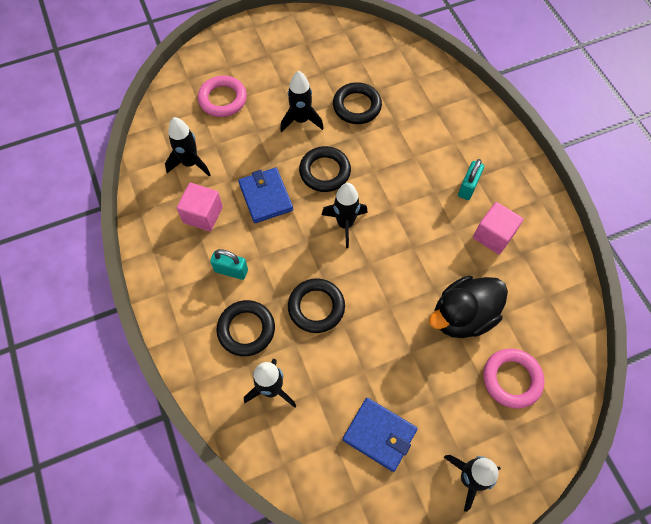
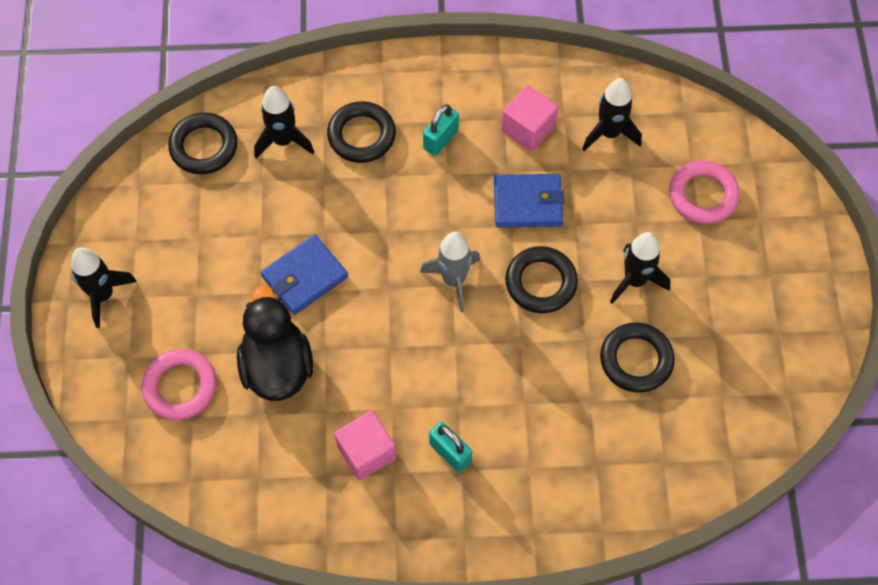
camera: 110 degrees right, 0 degrees up
black ring [288,278,345,333] -> black ring moved to [168,113,237,174]
black rocket [322,183,368,248] -> grey rocket [420,232,480,312]
blue wallet [343,398,418,472] -> blue wallet moved to [261,234,348,315]

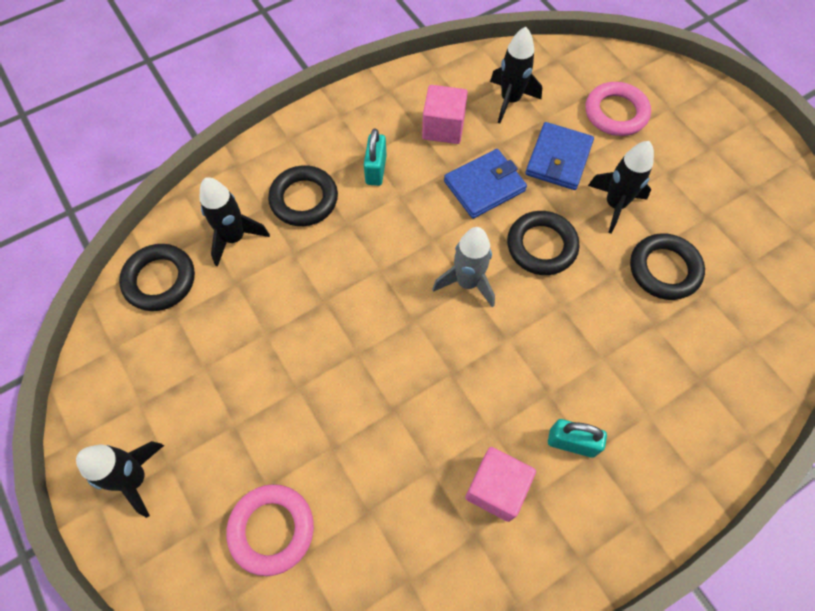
camera: 30 degrees left, 0 degrees up
black duck [237,285,313,401] -> none
blue wallet [261,234,348,315] -> blue wallet moved to [525,122,594,190]

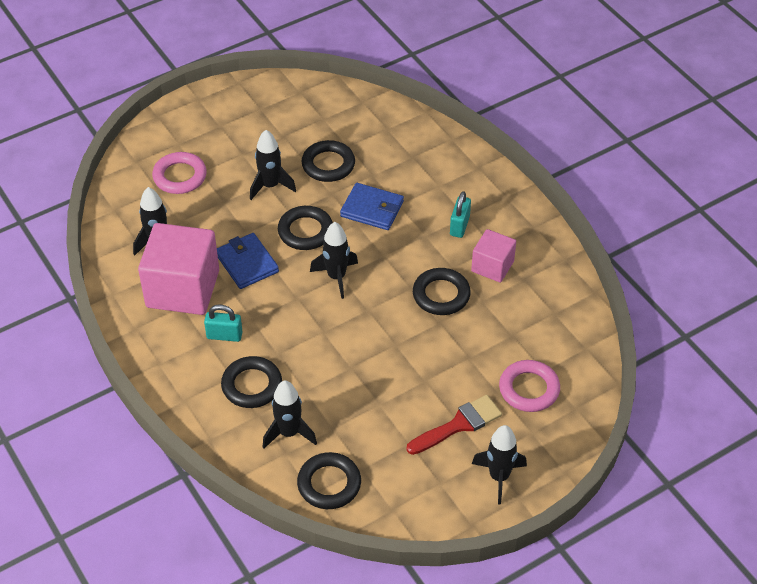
camera: 90 degrees left, 15 degrees down
pink cube [422,85,468,144] -> pink cube [138,223,219,315], size x1.84
grey rocket [432,227,495,308] -> black rocket [310,222,358,299]
blue wallet [525,122,594,190] -> blue wallet moved to [340,183,404,230]
none -> red brush [406,395,502,455]
none -> black ring [413,268,471,315]

